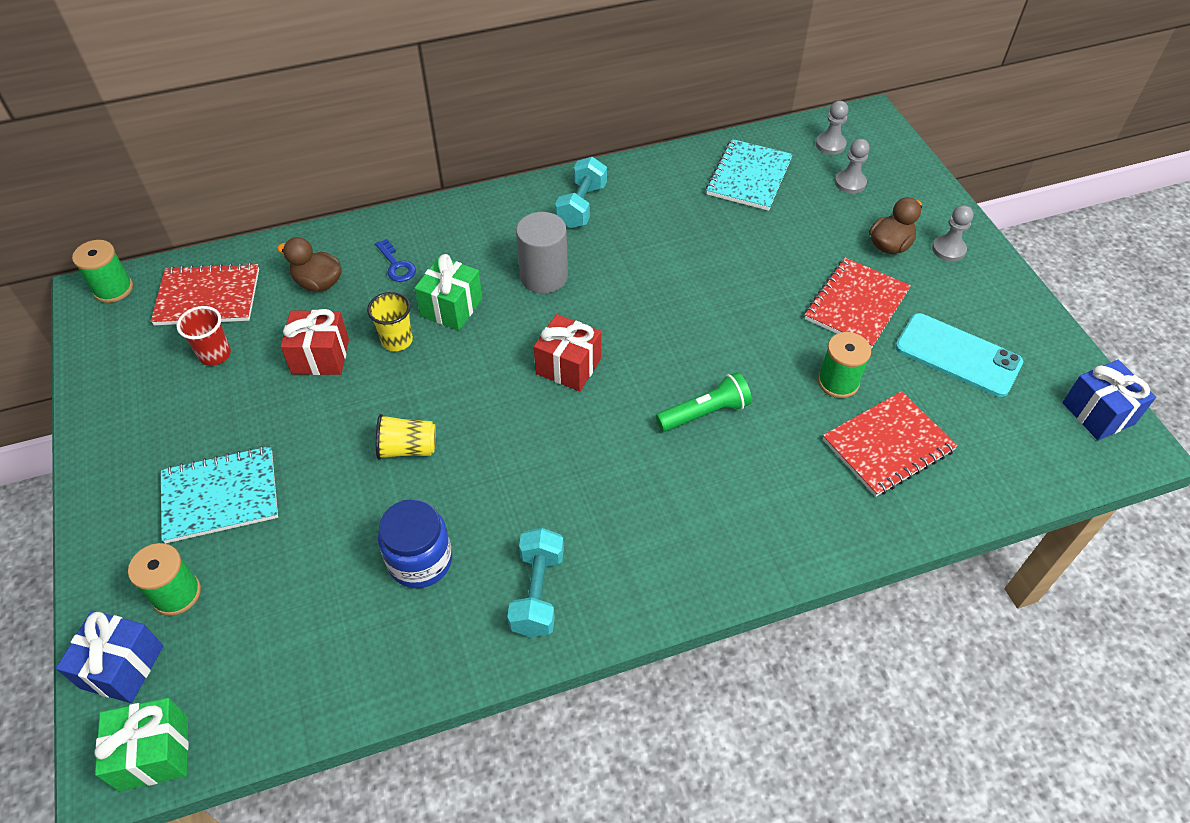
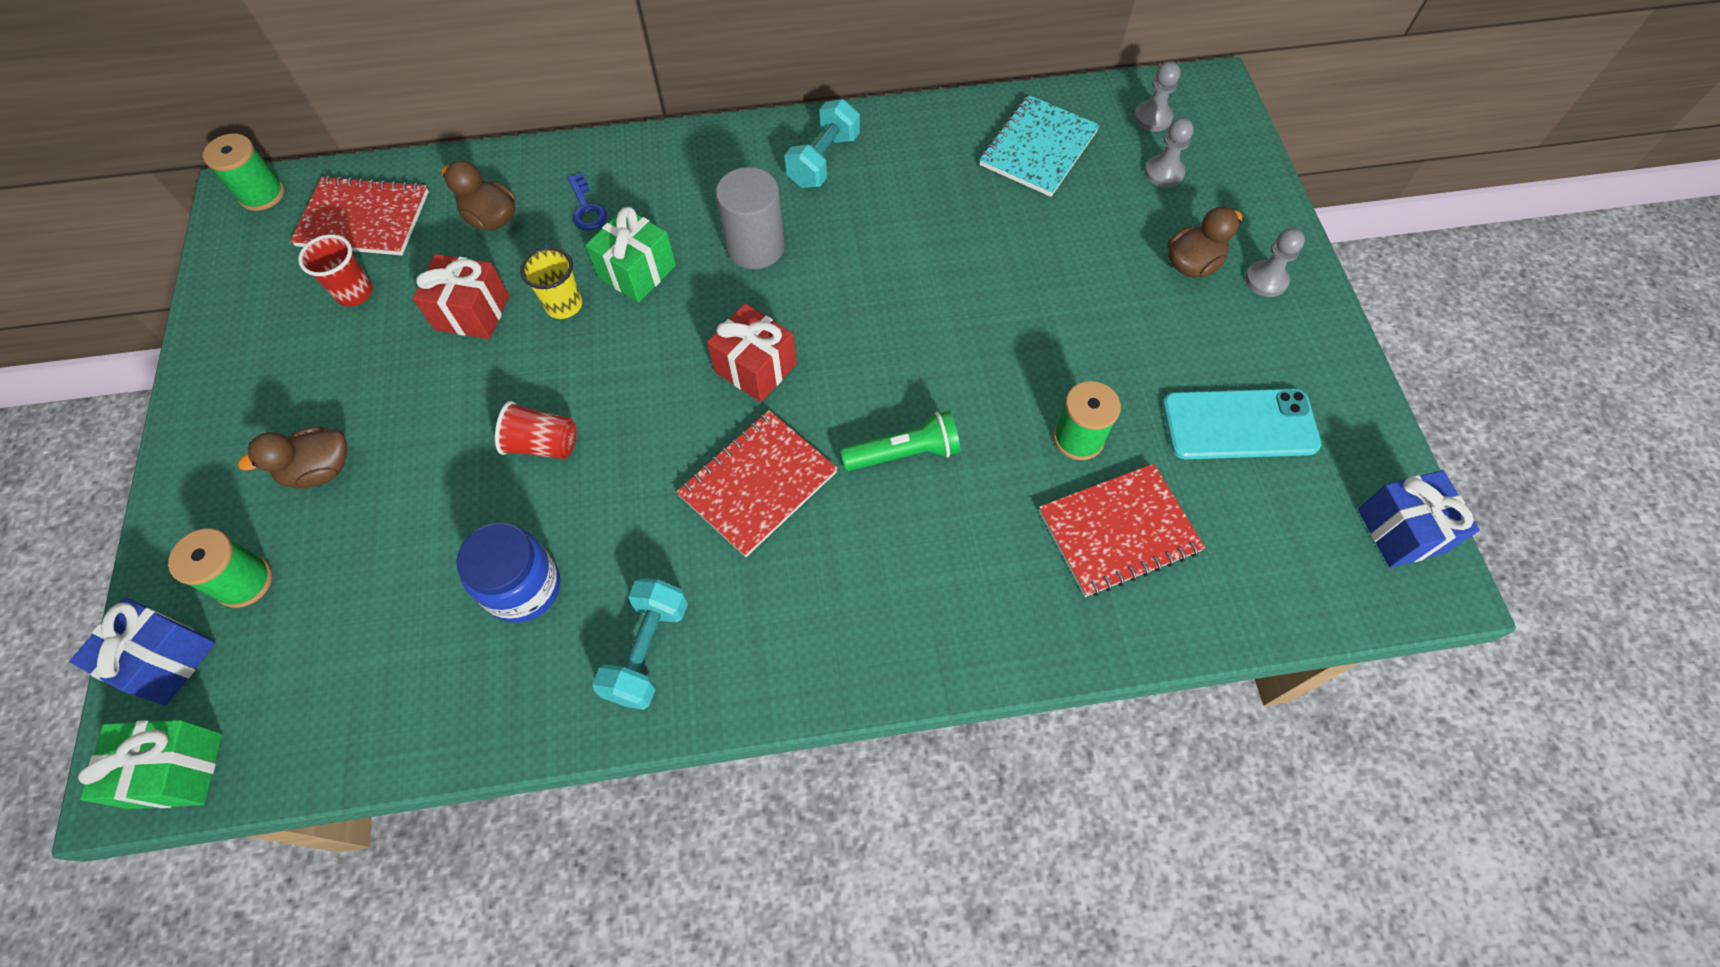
camera: 10 degrees right, 10 degrees up
turquoise notebook [161,446,278,543] -> brown duck [238,427,347,488]
yellow cup [376,414,436,460] -> red cup [495,401,577,459]
red notebook [805,258,911,349] -> red notebook moved to [676,410,838,557]
turquoise phone [895,313,1023,397] -> turquoise phone turned 45 degrees counterclockwise [1162,389,1321,459]

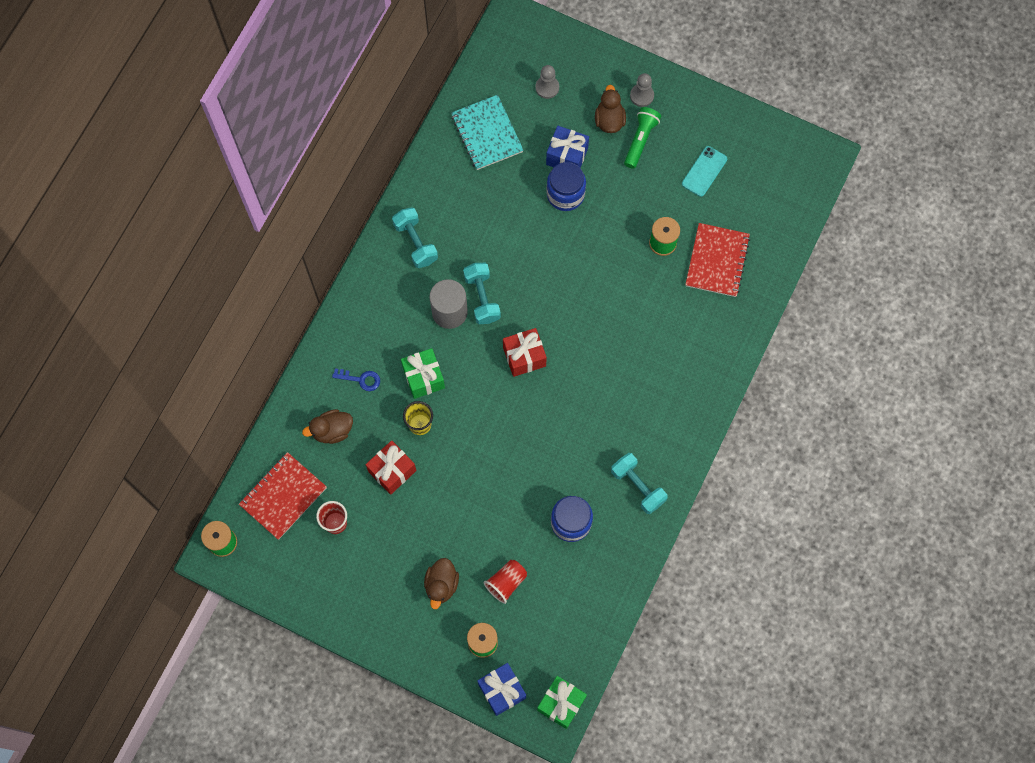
camera: 55 degrees left, 10 degrees up
red cup [495,401,577,459] -> red cup moved to [484,560,527,604]
red notebook [676,410,838,557] -> none
green flashlight [840,411,960,471] -> green flashlight moved to [624,107,661,169]
grey pawn [1134,61,1181,132] -> none
turquoise phone [1162,389,1321,459] -> turquoise phone [682,146,727,197], size x0.65
blue gift [1358,470,1480,568] -> blue gift moved to [546,126,589,168]
none -> turquoise dumbbell [463,263,501,324]
none -> blue jar [546,162,586,211]

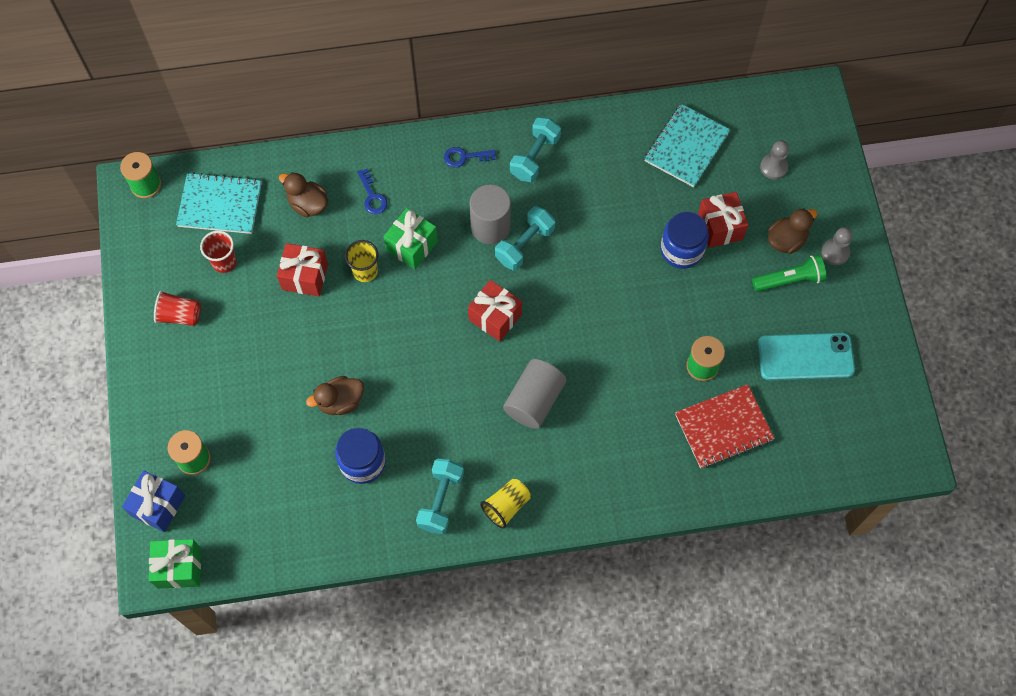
camera: 55 degrees right, 5 degrees down
red notebook [239,452,327,540] -> turquoise notebook [176,172,262,234]
brown duck [424,558,459,609] -> brown duck moved to [306,376,364,415]
red cup [484,560,527,604] -> red cup moved to [154,290,201,326]
blue gift [546,126,589,168] -> red gift [698,192,748,248]
turquoise phone [682,146,727,197] -> turquoise phone [758,333,855,380], size x1.53
none -> blue key [444,147,496,167]
none -> yellow cup [480,479,530,529]
none -> grey cylinder [503,359,567,429]

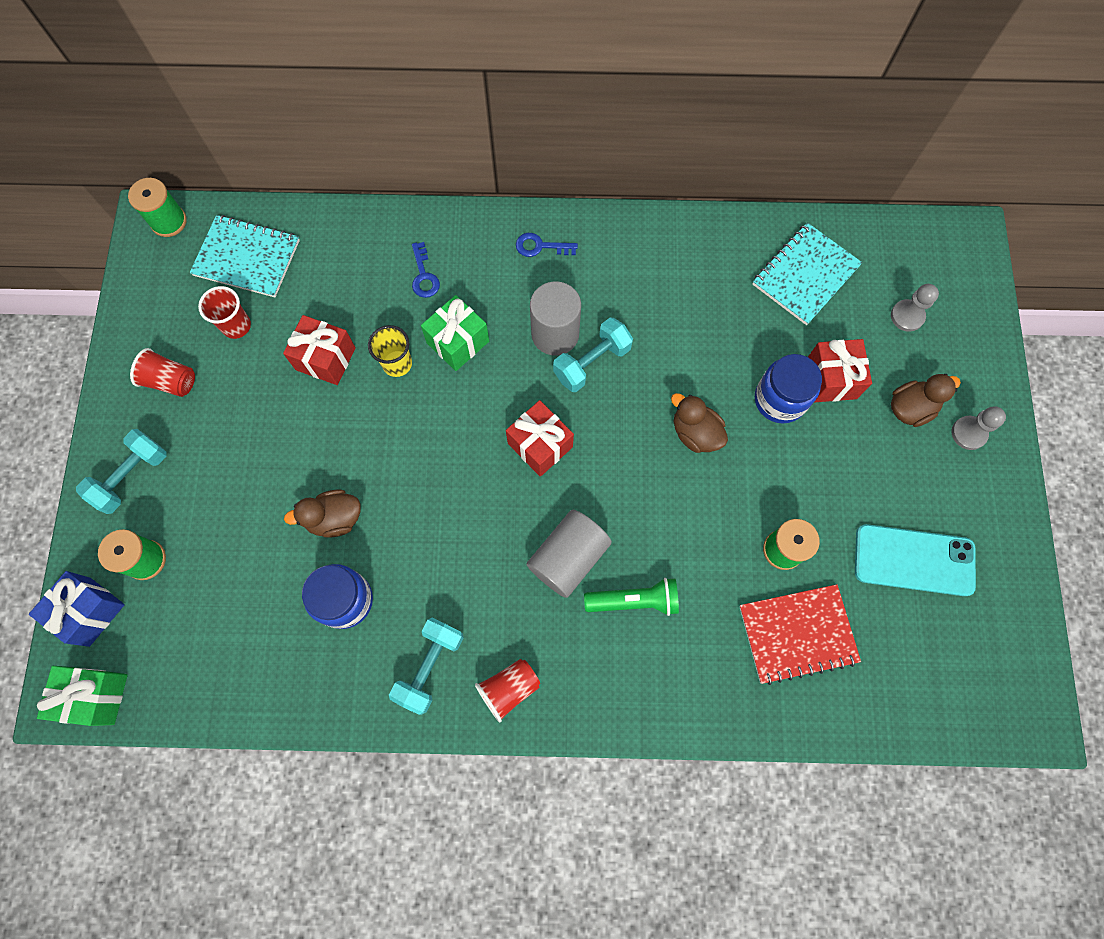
camera: 10 degrees right, 5 degrees up
brown duck [279,172,328,217] -> brown duck moved to [671,393,728,453]
yellow cup [480,479,530,529] -> red cup [475,659,540,722]
turquoise dumbbell [510,117,561,182] -> turquoise dumbbell moved to [76,429,167,514]
green flashlight [752,255,826,292] -> green flashlight moved to [584,578,679,616]

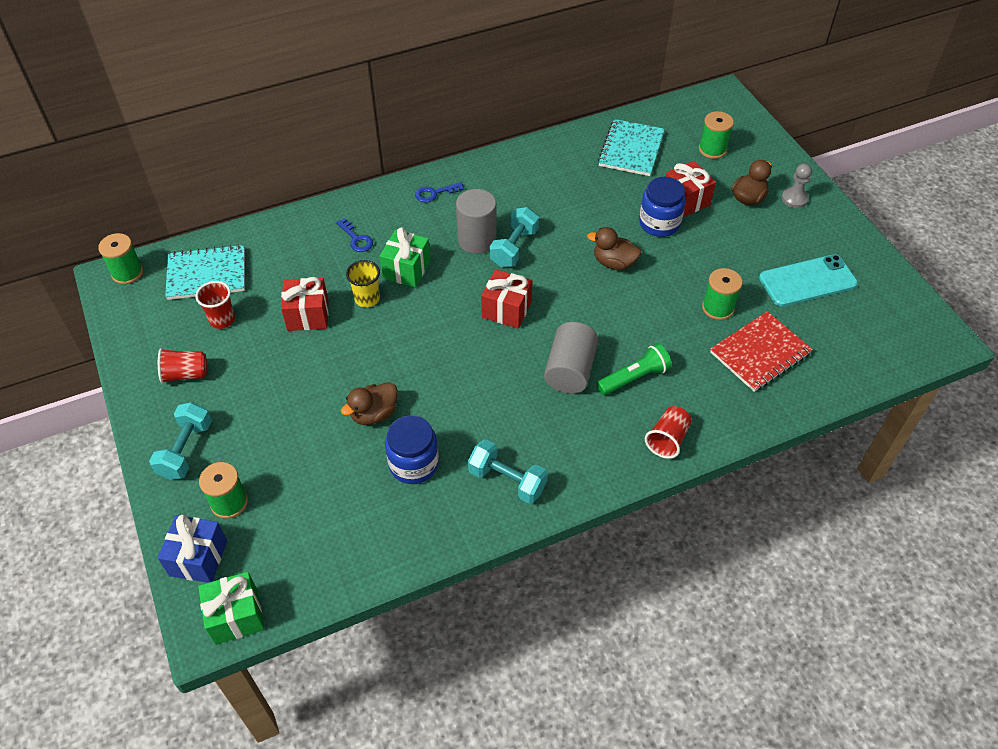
camera: 25 degrees left, 20 degrees down
turquoise dumbbell [389,618,464,715] -> turquoise dumbbell turned 60 degrees counterclockwise [468,439,548,504]
red cup [475,659,540,722] -> red cup moved to [645,406,692,459]
grey pawn [891,284,939,332] -> green spool [699,111,734,159]

